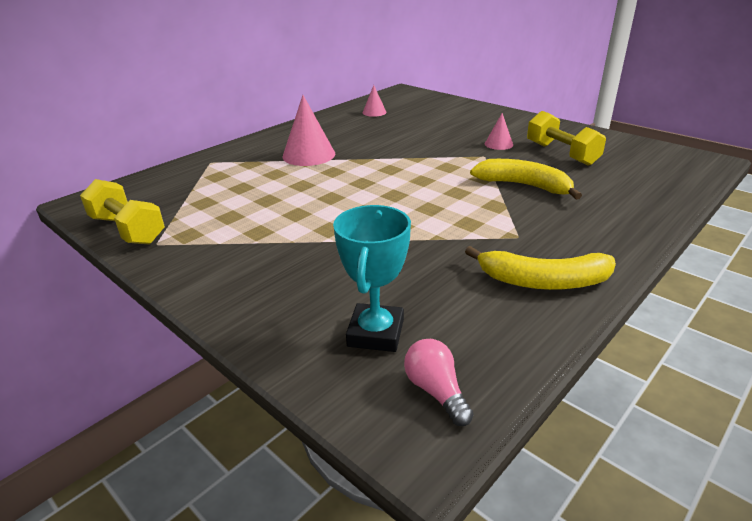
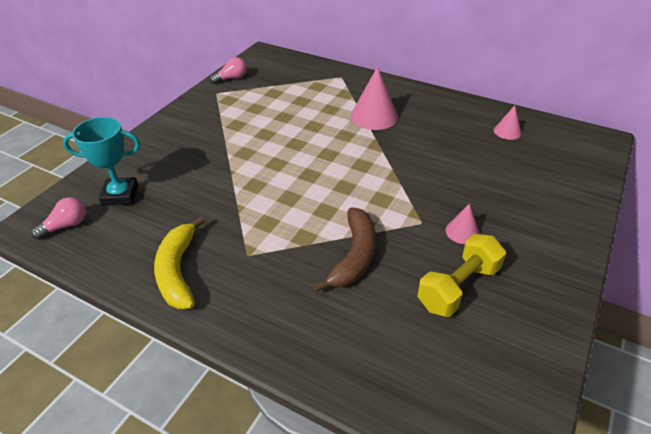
camera: 75 degrees right, 10 degrees up
yellow dumbbell [80,179,165,245] -> pink light bulb [210,57,247,84]
yellow banana [470,159,582,200] -> brown banana [313,207,376,292]

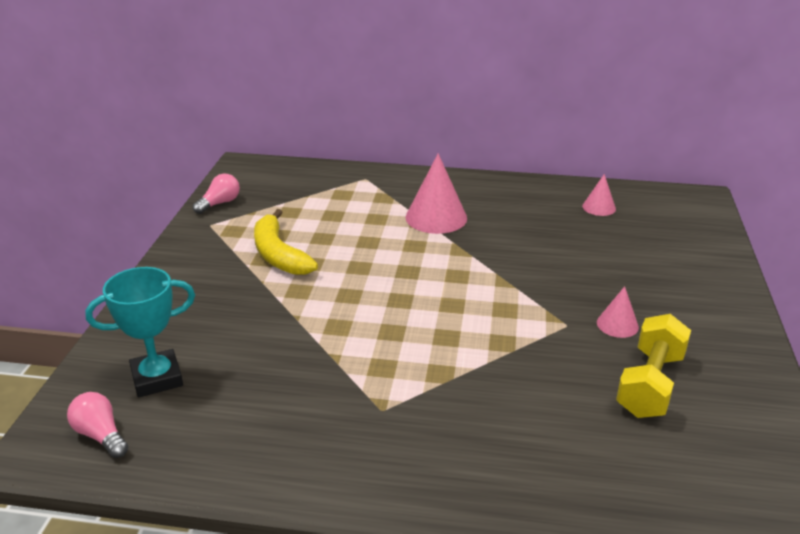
camera: 20 degrees left, 10 degrees down
pink light bulb [31,197,86,240] -> pink light bulb turned 75 degrees counterclockwise [67,392,128,458]
yellow banana [154,216,205,309] -> yellow banana moved to [254,209,318,275]
brown banana [313,207,376,292] -> none

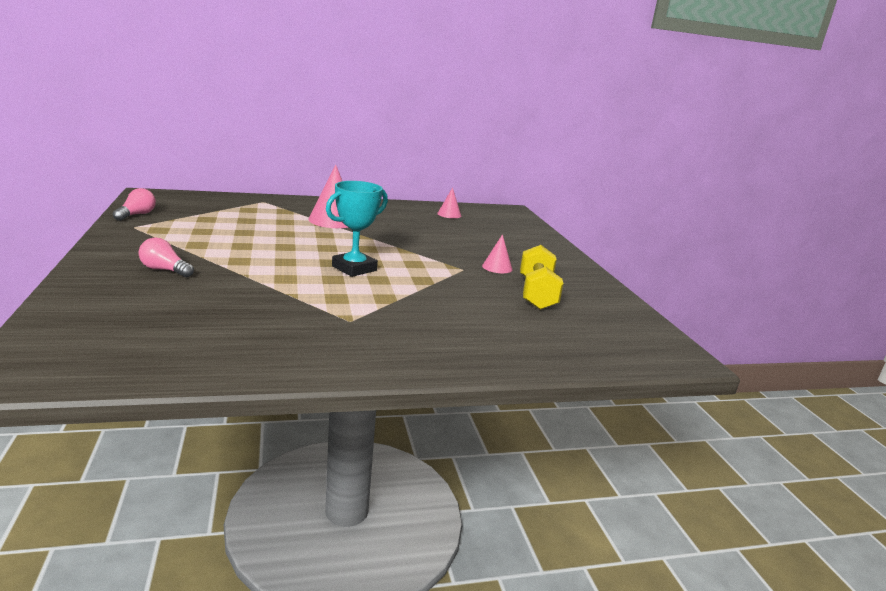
camera: 25 degrees left, 10 degrees down
pink light bulb [67,392,128,458] -> pink light bulb moved to [138,238,194,277]
turquoise trophy [85,267,195,397] -> turquoise trophy moved to [326,181,388,277]
yellow banana [254,209,318,275] -> none

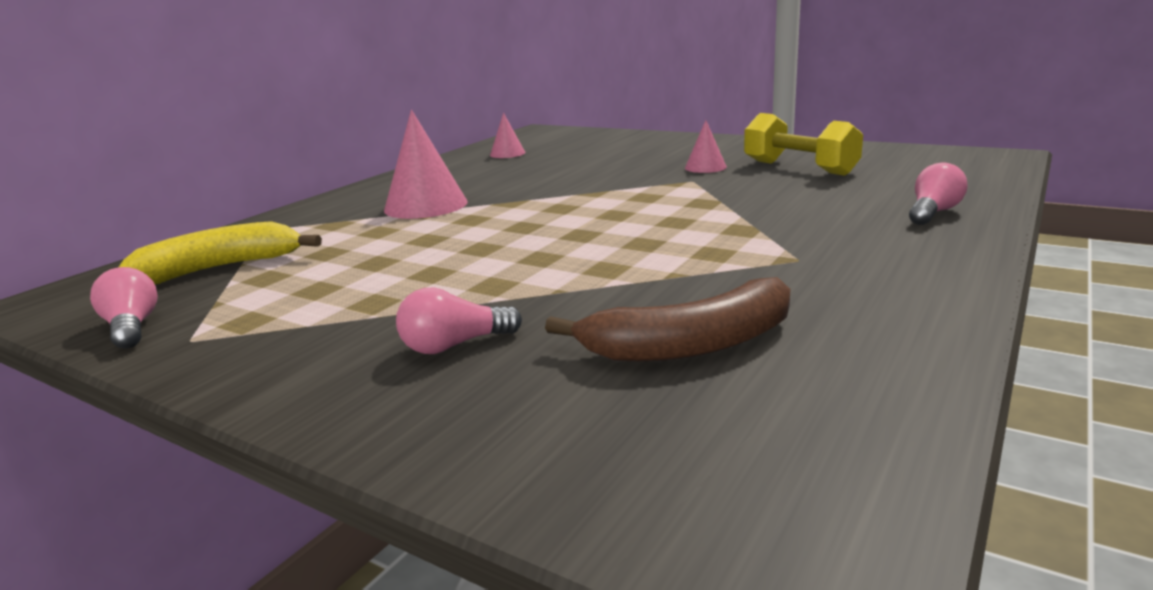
camera: 40 degrees left, 0 degrees up
turquoise trophy [326,181,388,277] -> none
none -> yellow banana [119,221,322,284]
none -> brown banana [545,277,790,362]
none -> pink light bulb [909,163,968,225]

